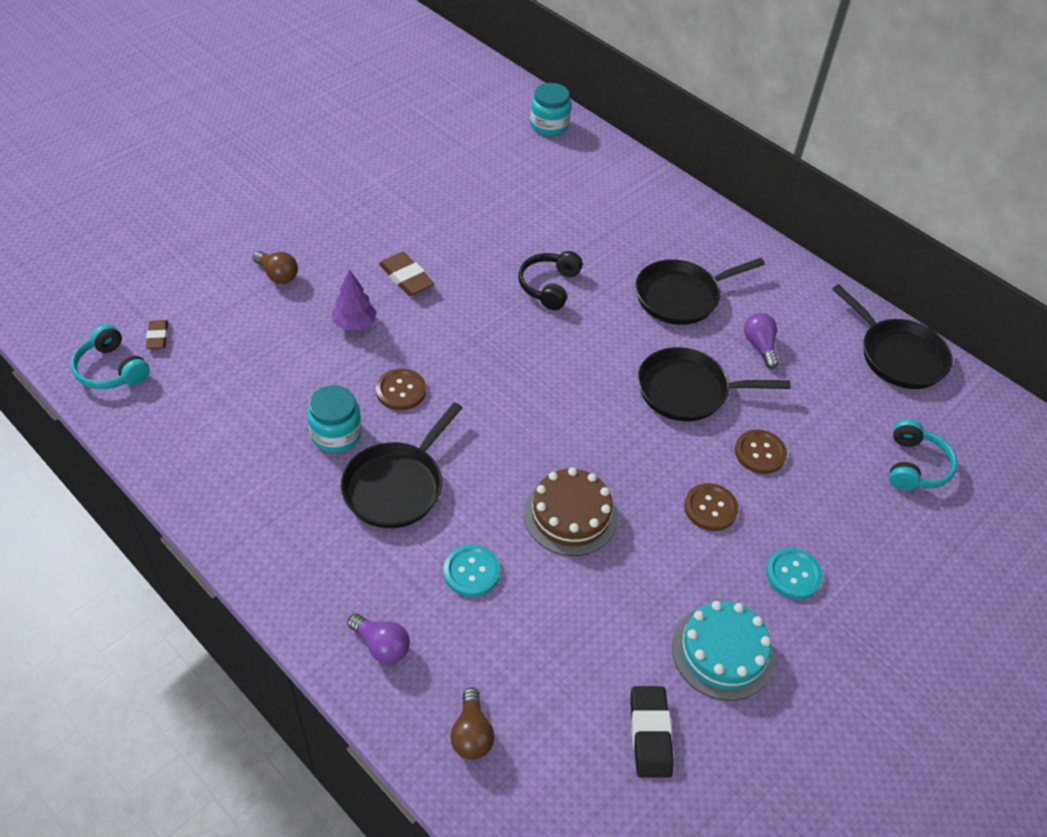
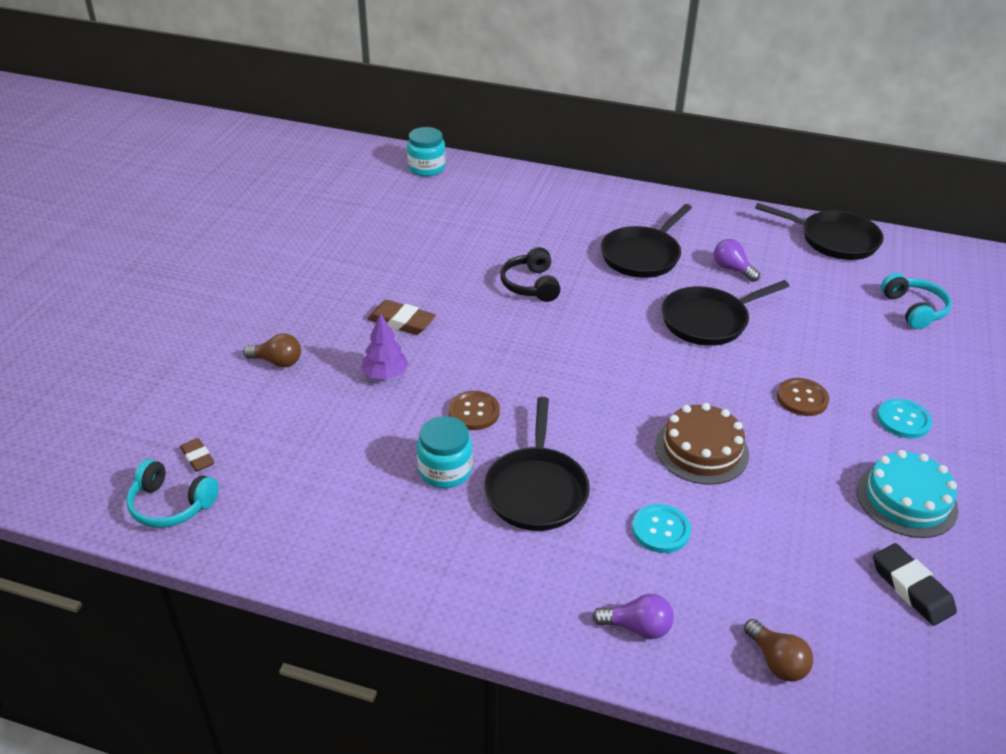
camera: 25 degrees left, 10 degrees down
brown button [735,429,787,474] -> none

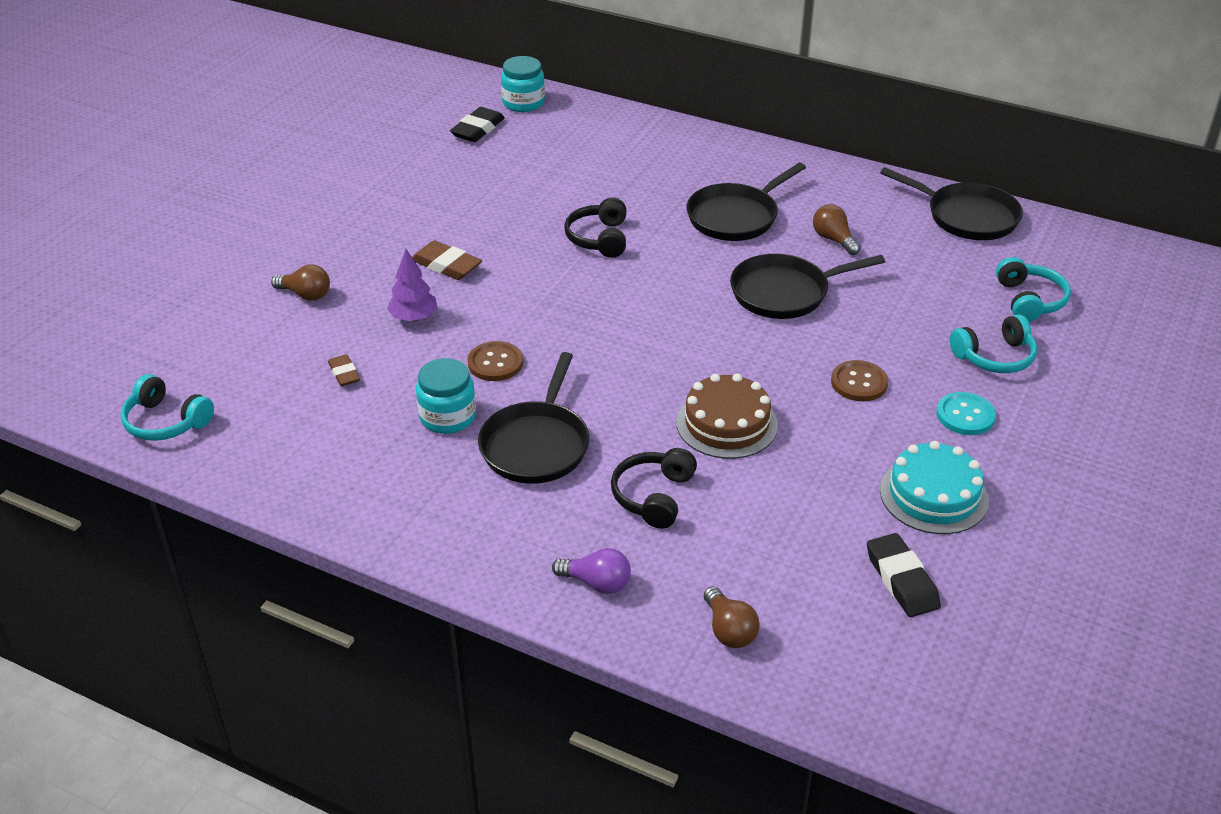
camera: 10 degrees right, 0 degrees up
brown eraser [180,438,215,472] -> brown eraser moved to [328,354,360,386]
turquoise button [632,504,691,553] -> black headphones [611,448,697,529]
purple light bulb [714,239,760,282] -> brown light bulb [813,204,861,255]
none -> black eraser [450,107,505,142]
none -> turquoise headphones [950,314,1037,373]

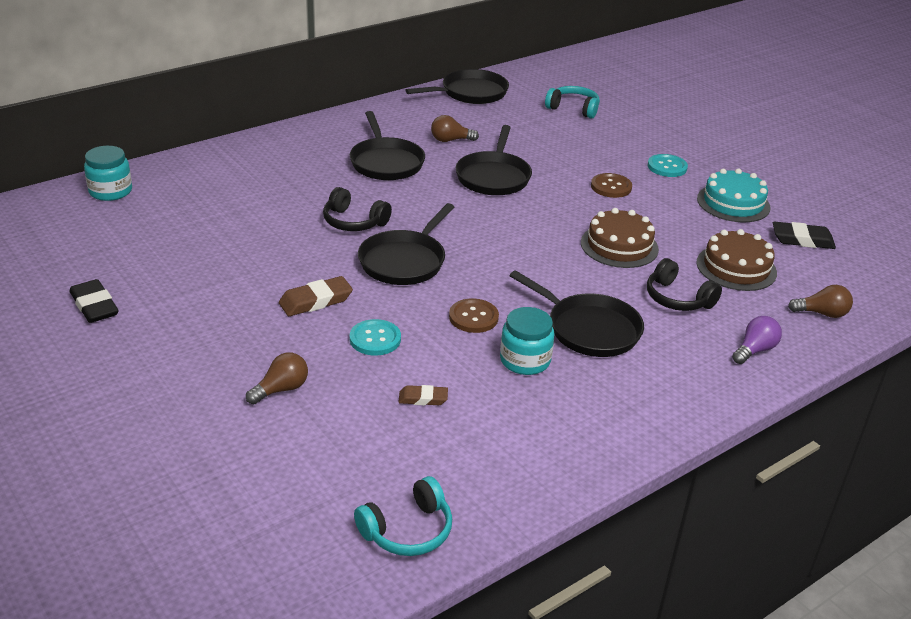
camera: 65 degrees left, 5 degrees down
purple tree [387,249,437,321] -> turquoise button [350,319,401,356]
black eraser [450,107,505,142] -> black eraser moved to [70,279,119,323]
turquoise headphones [950,314,1037,373] -> none
none -> black pan [358,203,454,285]
none -> brown cake [696,229,777,291]

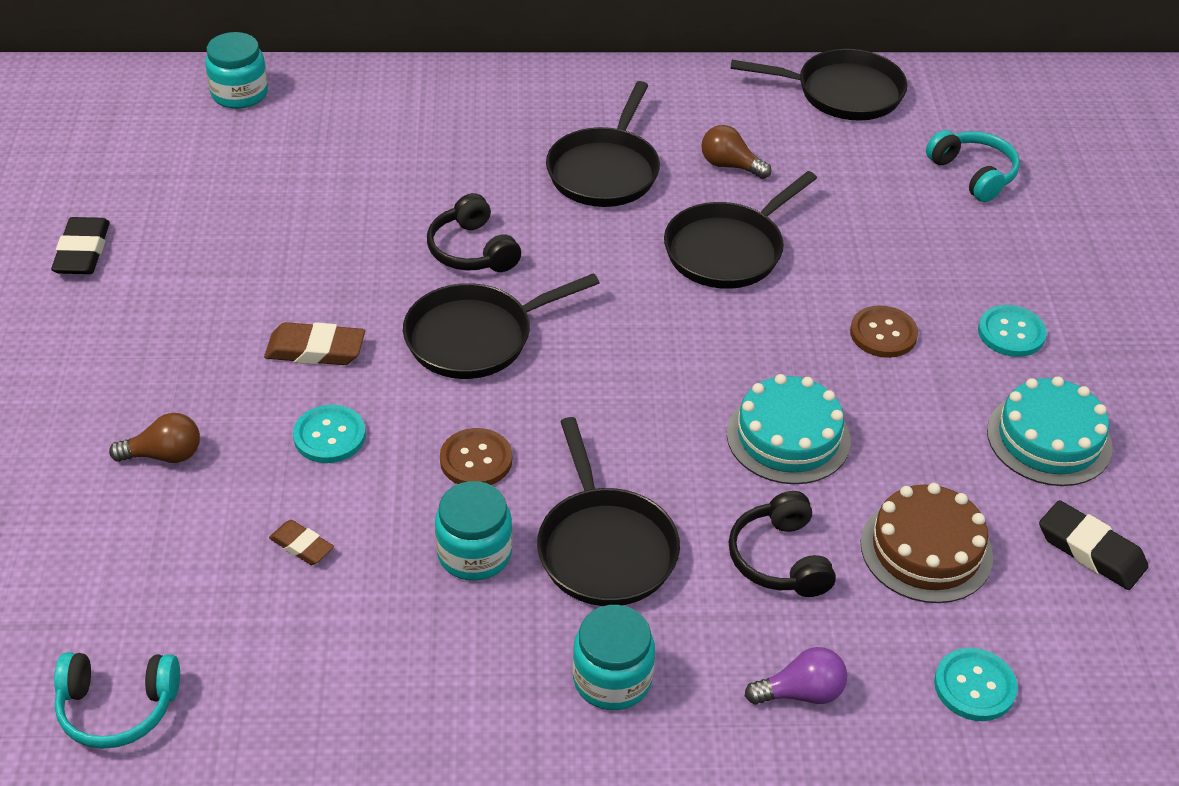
camera: 35 degrees right, 10 degrees up
brown cake [581,208,659,268] -> turquoise cake [727,374,851,484]
brown light bulb [788,285,853,318] -> turquoise button [934,648,1018,721]
none -> turquoise jar [573,605,655,710]

